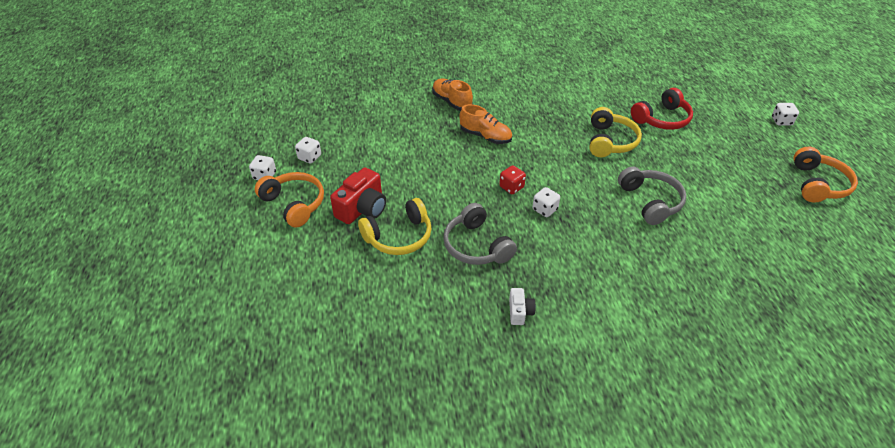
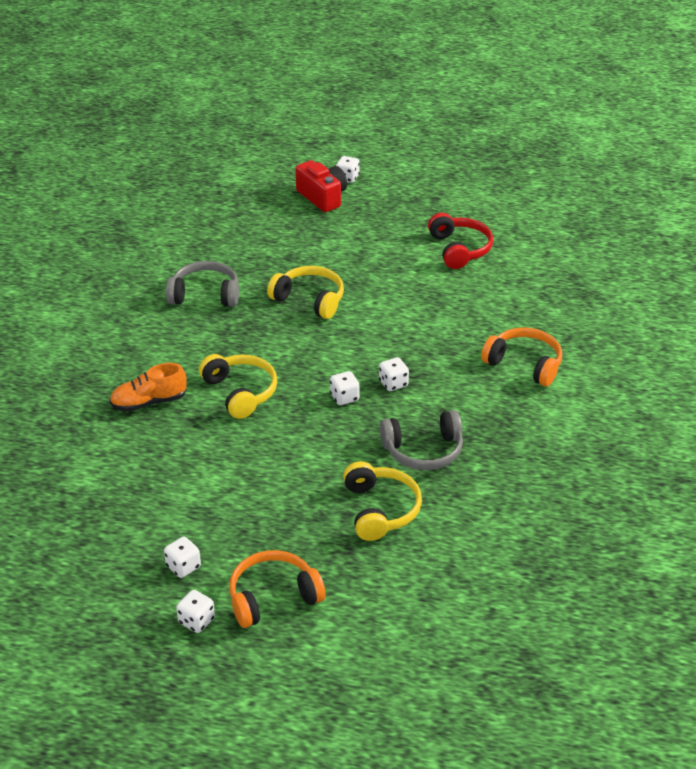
camera: 70 degrees left, 5 degrees down
red camera [330,167,386,224] -> red camera moved to [295,160,347,212]
orange shoe [459,104,512,144] -> yellow headphones [199,354,277,419]
red dice [499,165,526,194] -> white dice [330,371,360,405]
white camera [509,288,536,325] -> none
grey headphones [618,166,686,225] -> grey headphones moved to [166,261,239,307]
red headphones [631,88,693,130] -> red headphones moved to [428,213,493,269]
orange headphones [793,147,858,203] -> orange headphones moved to [481,327,562,386]

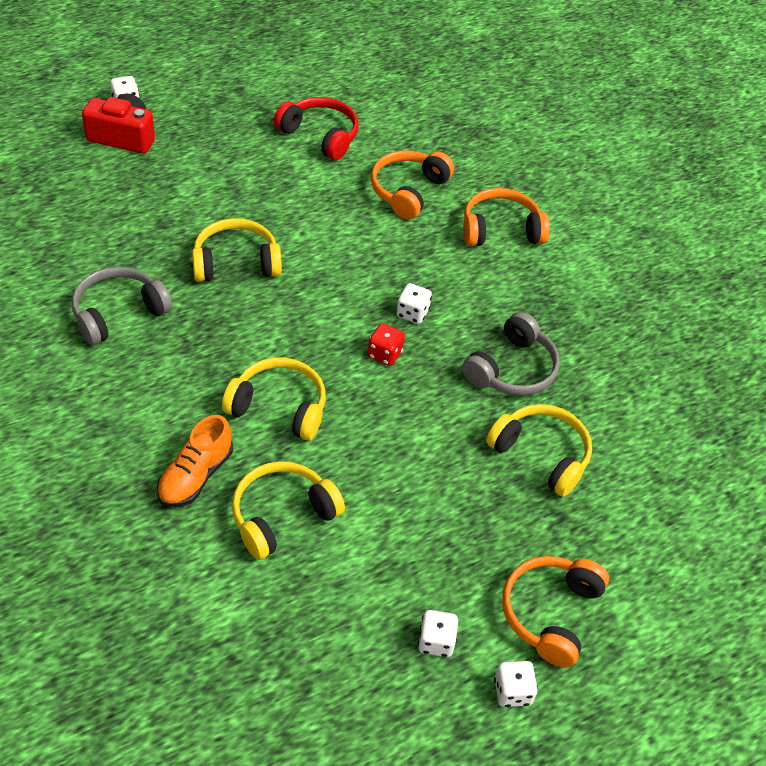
camera: 45 degrees left, 10 degrees up
white dice [330,371,360,405] -> red dice [368,323,405,366]
none -> yellow headphones [232,461,345,560]
none -> orange headphones [371,150,454,220]

